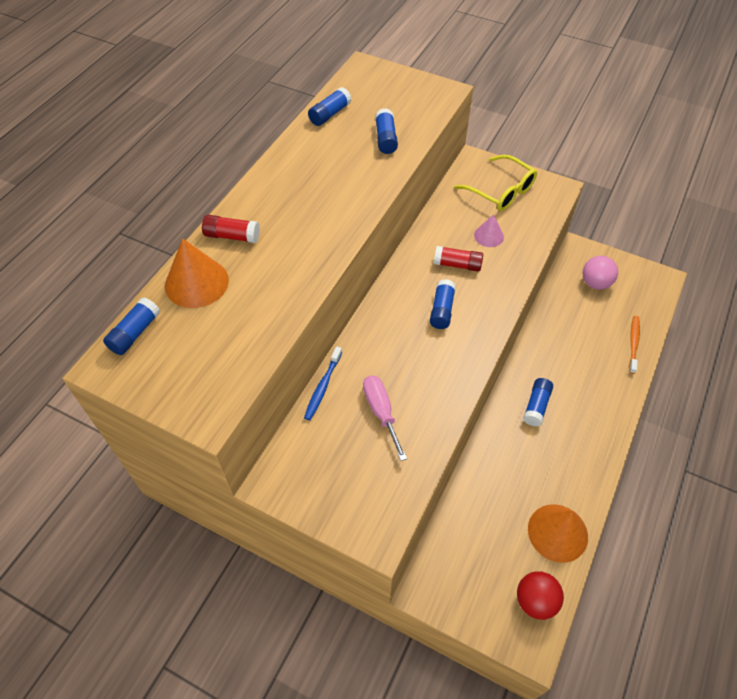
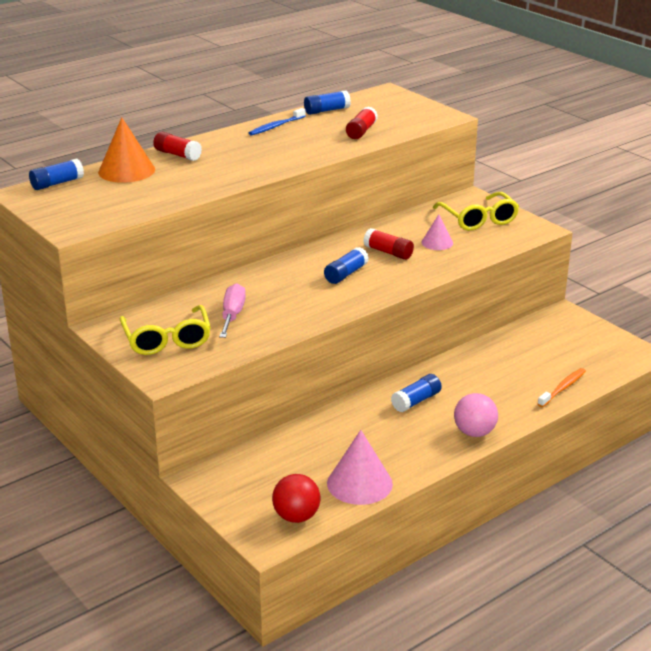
camera: 25 degrees right, 25 degrees down
blue toothbrush [304,346,342,420] -> blue toothbrush moved to [249,108,306,135]
blue glue stick [375,108,398,154] -> red glue stick [346,106,378,139]
orange cone [528,504,588,563] -> pink cone [327,430,393,505]
pink ball [583,256,618,290] -> pink ball moved to [454,393,498,437]
none -> yellow glasses [120,305,211,355]

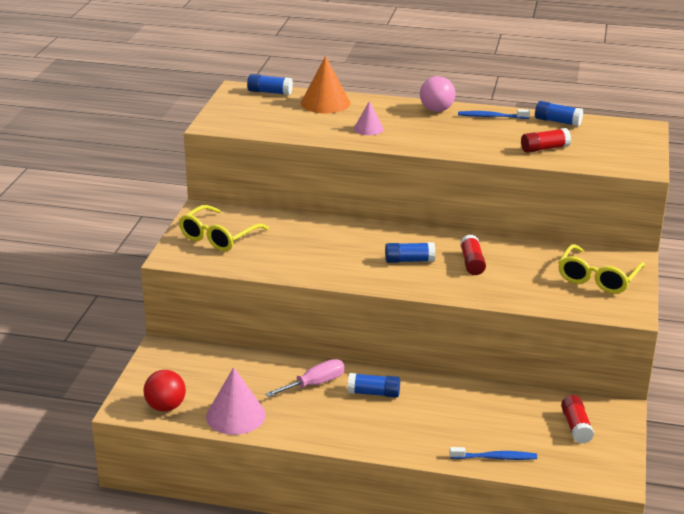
camera: 50 degrees right, 0 degrees up
red glue stick [153,132,202,161] -> red glue stick moved to [561,395,594,444]
pink screwdriver [219,283,246,338] -> pink screwdriver moved to [265,359,345,397]
pink cone [421,214,453,250] -> pink cone moved to [354,101,384,135]
pink ball [454,393,498,437] -> pink ball moved to [420,76,455,112]
orange toothbrush [538,368,586,407] -> blue toothbrush [449,447,537,460]

